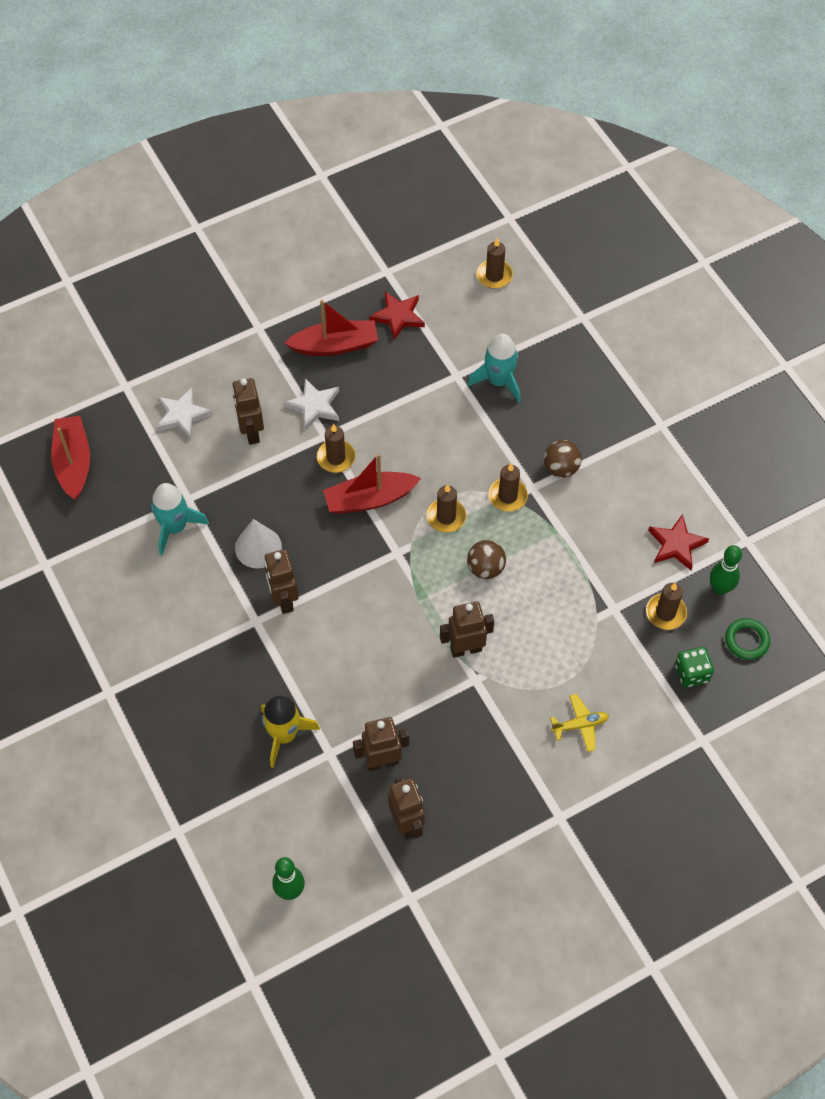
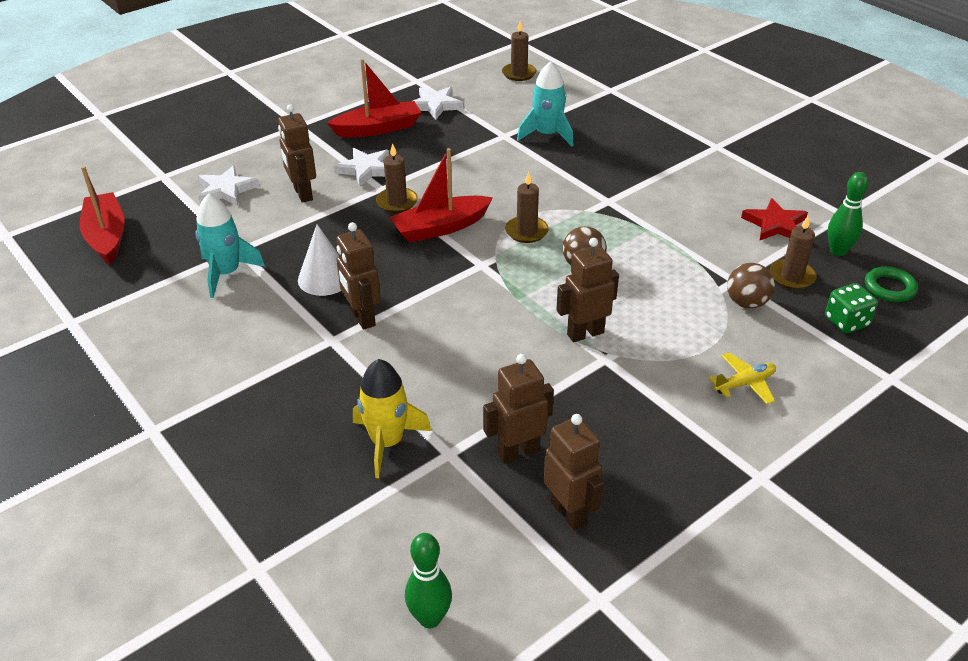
camera: 10 degrees left, 20 degrees down
red star [369,292,425,340] -> white star [413,87,463,120]
brown candle [488,463,528,512] -> none
brown ball [544,440,582,478] -> brown ball moved to [727,263,775,309]

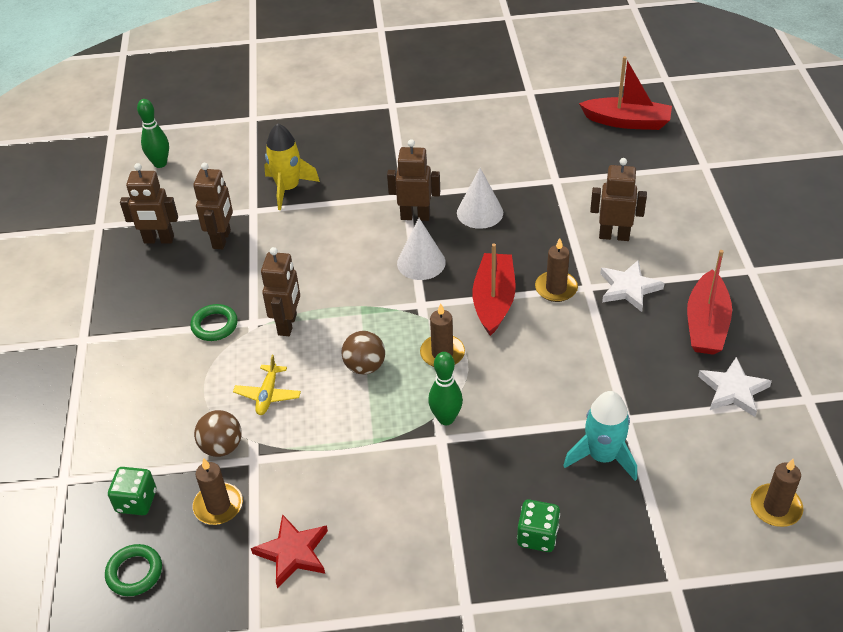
camera: 125 degrees right, 5 degrees up
turquoise rocket [195,194,265,298] -> none
white star [198,165,259,206] -> none
yellow plane [709,353,776,404] -> yellow plane moved to [233,355,301,415]
green bowling pin [828,172,869,256] -> green bowling pin moved to [428,352,463,425]
none -> green ring [190,304,238,341]
none -> white cone [397,218,446,280]
none -> green dice [517,500,560,552]

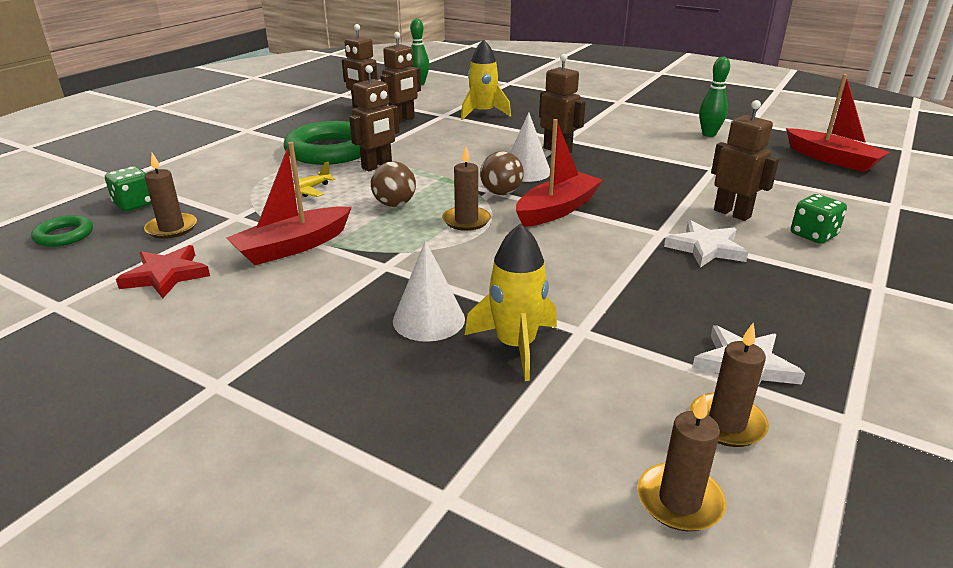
camera: 35 degrees right, 15 degrees down
green ring [190,304,238,341] -> green ring [284,121,361,165], size x2.09
brown ball [194,410,242,457] -> brown ball moved to [480,151,524,195]
green bowling pin [428,352,463,425] -> green bowling pin moved to [699,56,730,137]
white cone [457,168,503,229] -> white cone moved to [393,241,465,342]
green dice [517,500,560,552] -> green dice moved to [791,194,847,244]
brown candle [535,238,578,302] -> brown candle moved to [689,323,769,447]
turquoise rocket [563,391,637,481] -> yellow rocket [465,223,557,381]
red boat [687,250,732,355] -> red boat moved to [227,142,352,265]

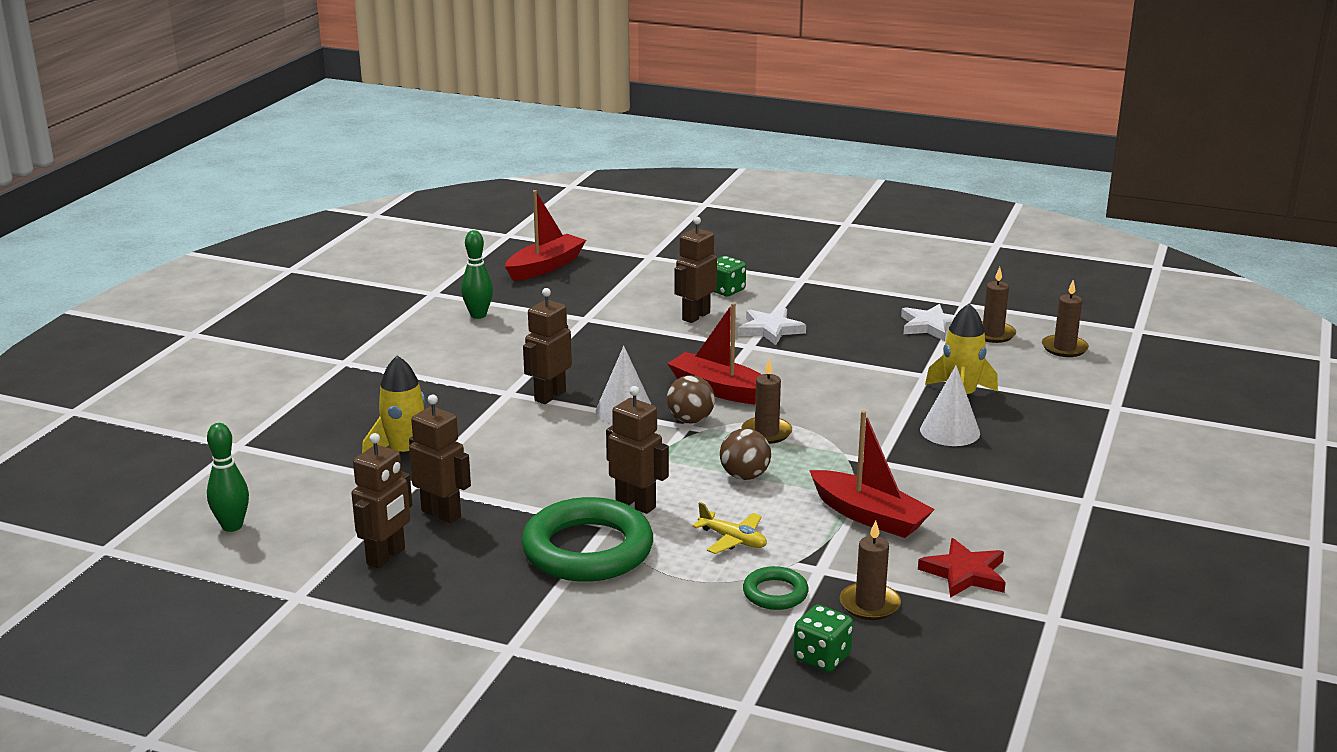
camera: 100 degrees left, 5 degrees down
green ring [31,215,93,247] -> green ring moved to [743,566,809,610]

